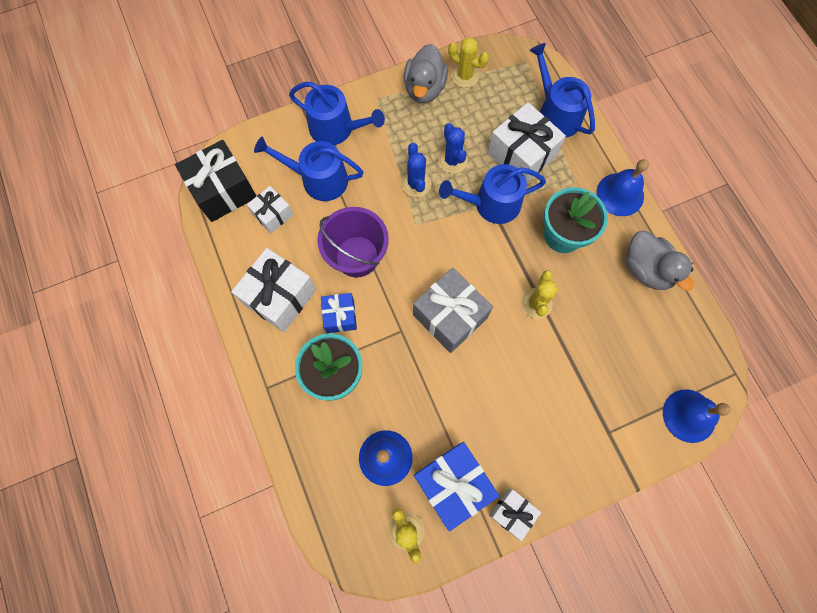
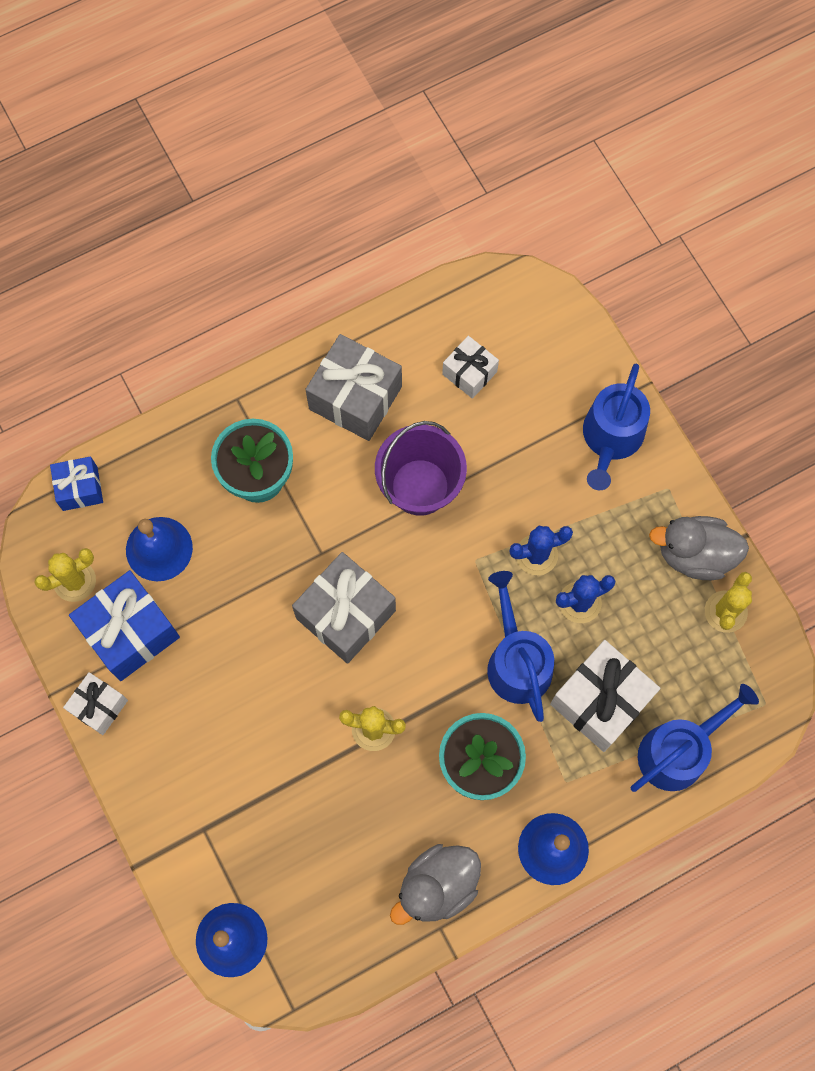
camera: 85 degrees right, 0 degrees up
black gift [175,140,256,222] -> none
white gift [231,248,316,332] -> grey gift [305,334,402,441]
blue watering can [254,136,363,201] -> none
blue gift [321,293,357,333] -> blue gift moved to [50,456,103,511]

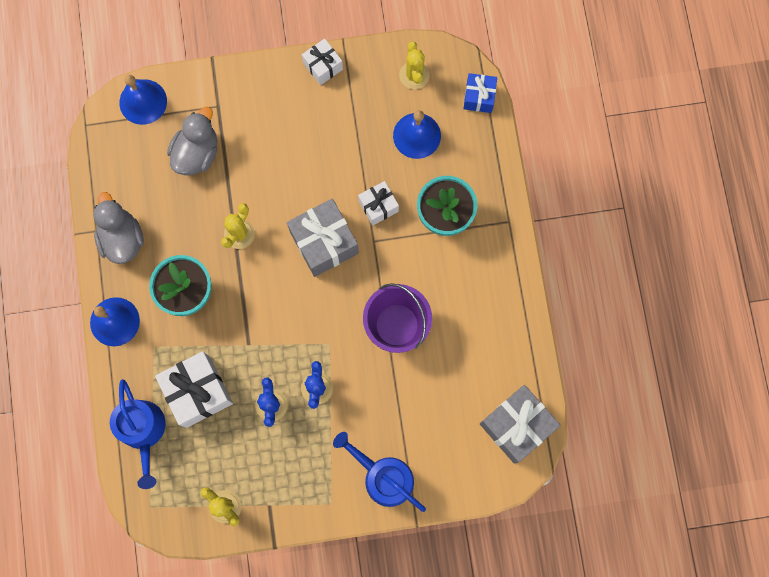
camera: 110 degrees right, 5 degrees up
blue gift [69,570,180,681] -> none
grey gift [305,334,402,441] -> grey gift moved to [480,385,561,464]
white gift [442,336,499,399] -> white gift moved to [358,181,399,226]
blue watering can [487,571,554,722] -> none
grey duck [649,516,749,580] -> grey duck moved to [167,107,217,175]

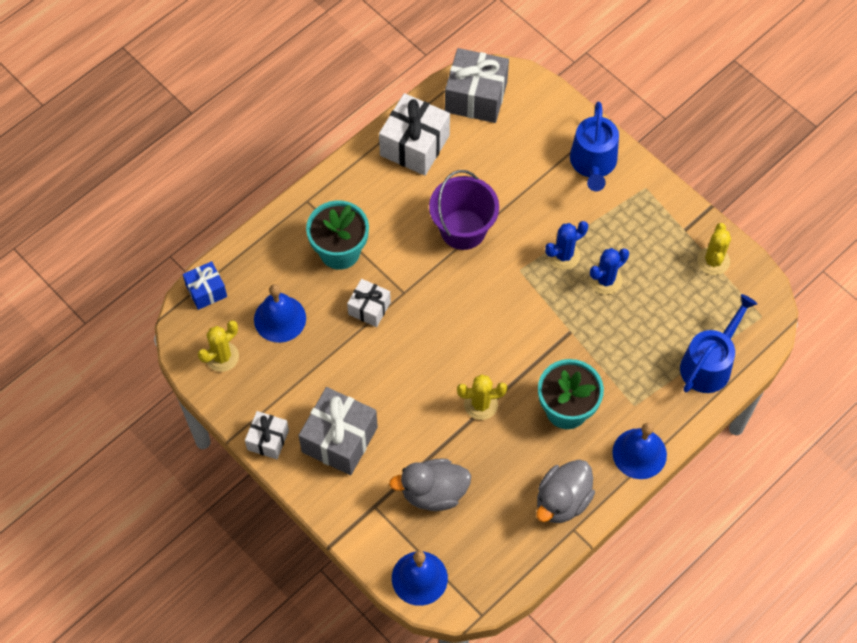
camera: 125 degrees left, 15 degrees down
white gift [155,351,233,428] -> white gift moved to [379,93,450,176]
grey gift [287,199,359,277] -> grey gift moved to [298,387,378,475]

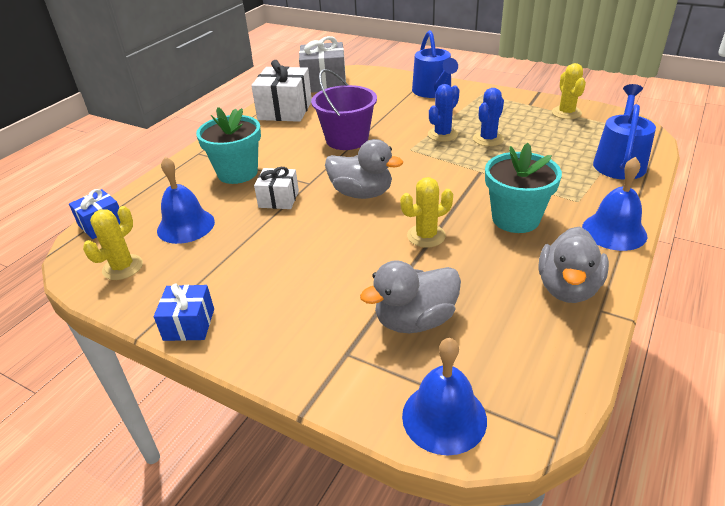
camera: 15 degrees left, 25 degrees down
white gift [245,411,289,459] -> blue gift [154,284,214,341]
grey gift [298,387,378,475] -> none
none -> grey duck [325,139,403,199]

